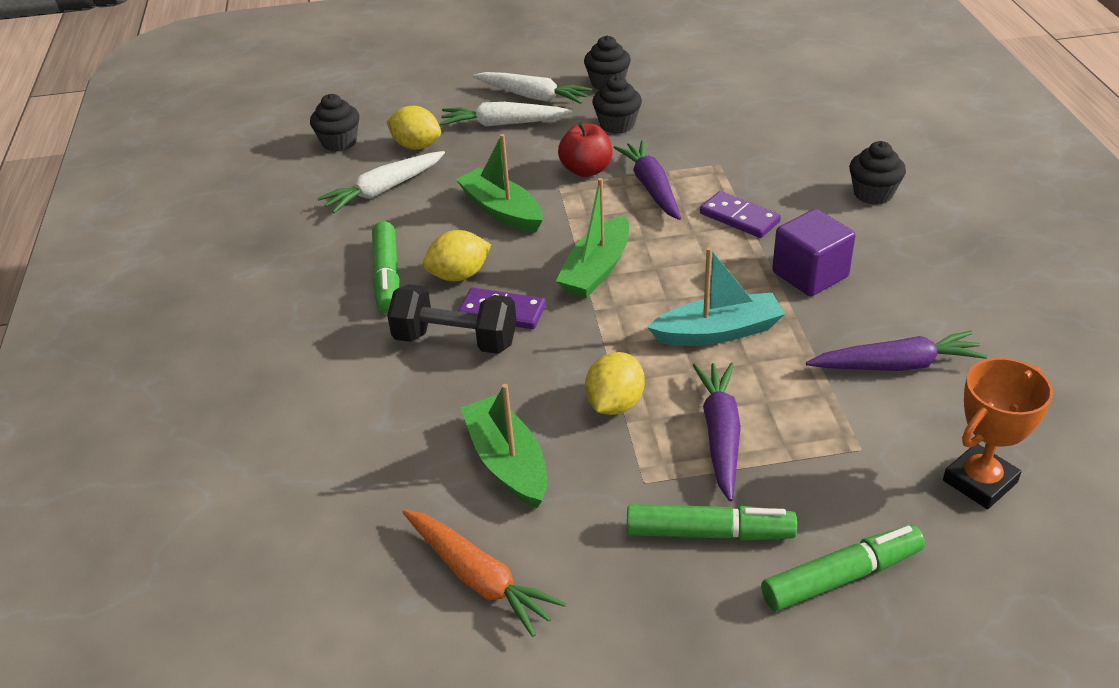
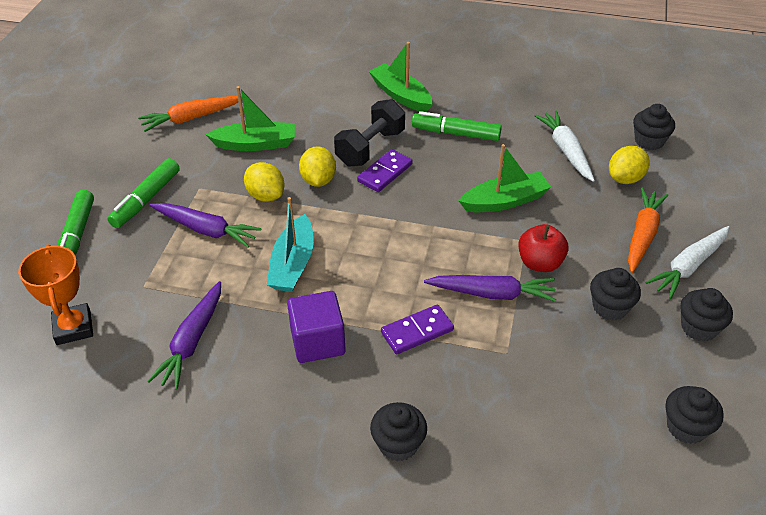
camera: 110 degrees right, 5 degrees up
yellow lemon [423,230,491,281] -> yellow lemon moved to [299,146,336,187]
white carrot [440,102,572,127] -> orange carrot [628,188,668,273]
green boat [556,178,629,298] -> green boat moved to [369,42,433,112]
none -> black cupcake [665,386,724,444]

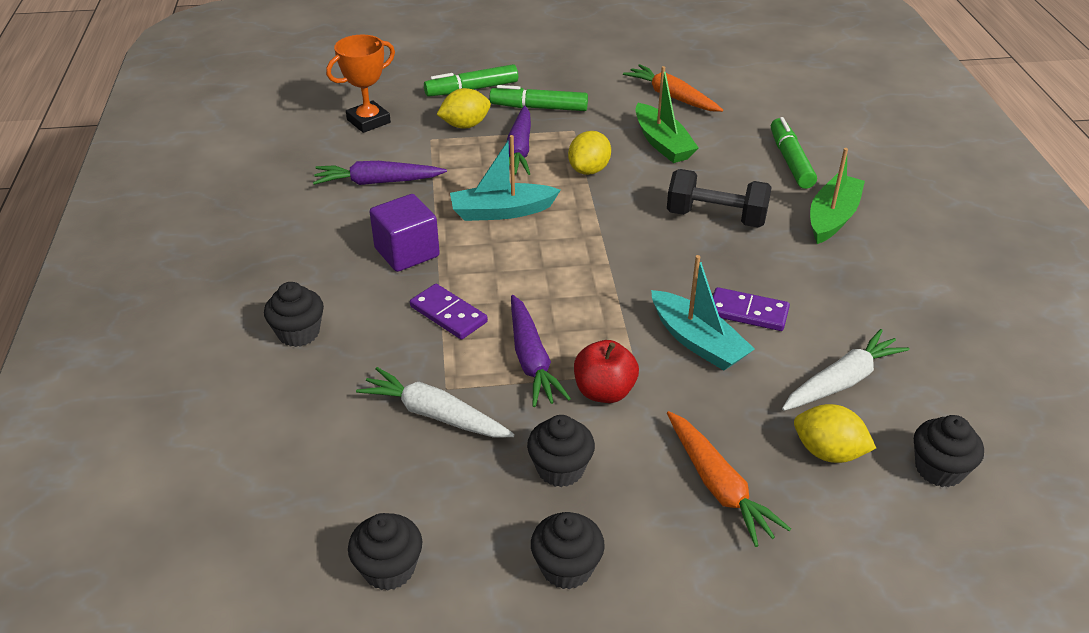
camera: 70 degrees right, 5 degrees down
yellow lemon [299,146,336,187] -> yellow lemon moved to [437,88,491,129]
purple domino [357,149,413,192] -> purple domino moved to [713,287,790,331]
green marker [412,111,502,141] -> green marker moved to [771,117,817,189]
green boat [459,144,551,212] -> turquoise boat [651,255,755,371]
orange carrot [628,188,668,273] -> orange carrot turned 60 degrees clockwise [667,411,791,547]
white carrot [646,226,730,299] -> white carrot moved to [356,367,515,438]

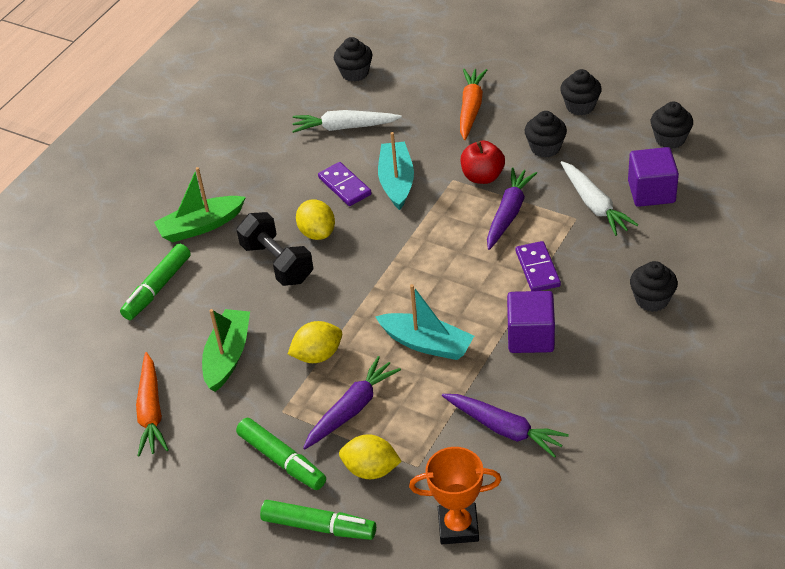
camera: 140 degrees left, 5 degrees up
yellow lemon [794,404,876,463] -> yellow lemon moved to [296,199,335,240]
none -> purple cube [628,147,679,207]

